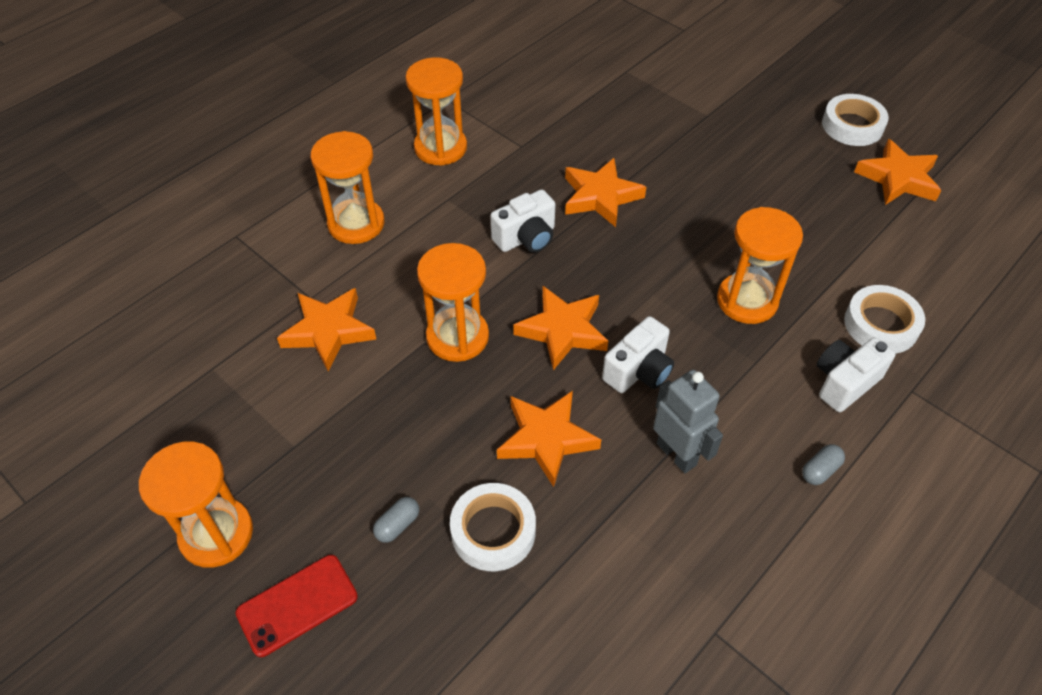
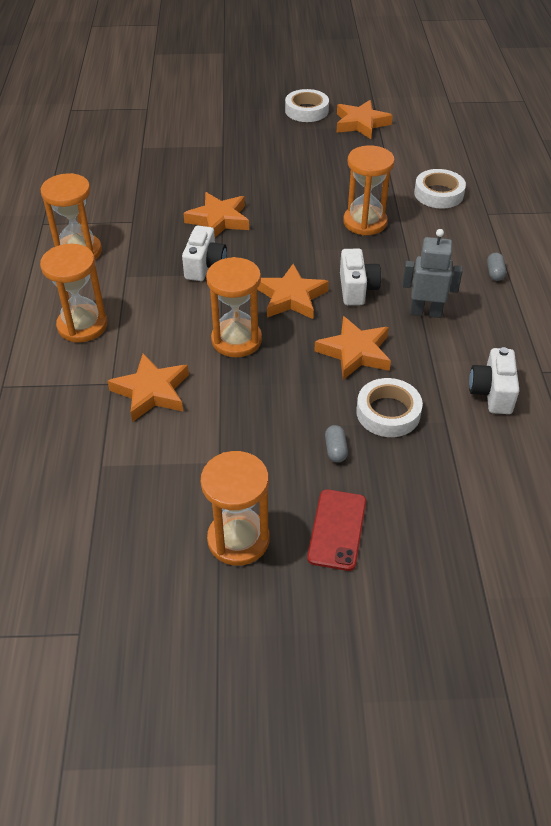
camera: 45 degrees left, 5 degrees down
white camera [817,337,896,412] -> white camera moved to [469,347,520,414]

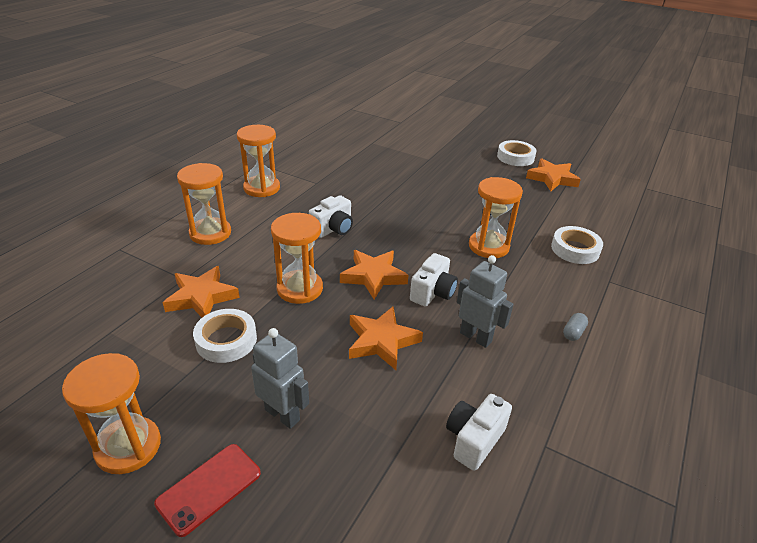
camera: 30 degrees right, 10 degrees down
orange star [183,192,249,237] -> none
grey capsule [325,425,348,463] -> grey robot [251,328,309,429]
white tape [356,378,423,437] -> white tape moved to [193,309,257,363]

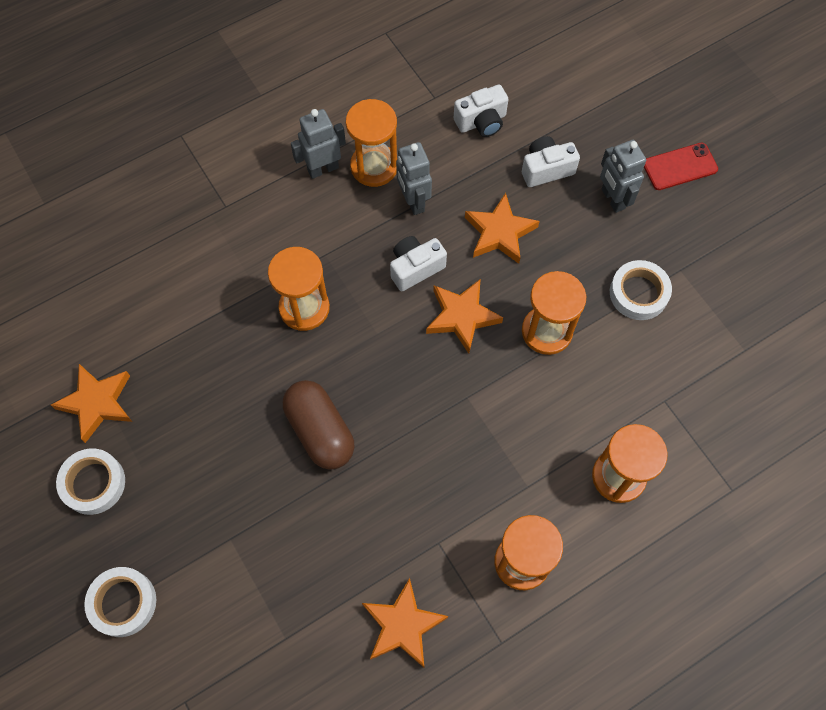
camera: 150 degrees left, 30 degrees up
orange hourglass [62,353,161,474] -> orange hourglass moved to [346,99,397,187]
orange star [162,266,240,317] -> orange star moved to [362,578,448,667]
white camera [309,195,353,238] -> white camera moved to [522,136,580,187]
white tape [551,226,603,264] -> white tape moved to [84,567,156,637]
grey capsule [563,313,588,341] -> grey robot [291,109,346,179]
none -> brown capsule [283,380,355,469]

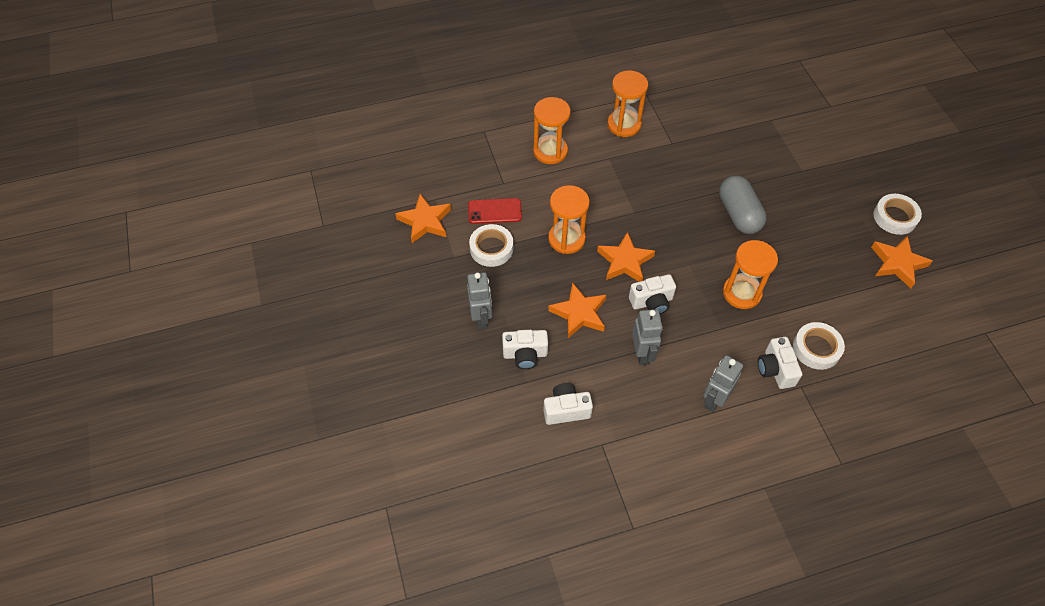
camera: 165 degrees left, 10 degrees down
white tape [84,567,156,637] -> white tape moved to [793,322,845,370]
brown capsule [283,380,355,469] -> grey capsule [719,175,767,234]
grey robot [291,109,346,179] -> grey robot turned 135 degrees clockwise [703,355,743,412]
orange hourglass [346,99,397,187] -> none
orange star [362,578,448,667] -> orange star moved to [395,194,451,243]
red phone [644,143,718,190] -> red phone moved to [468,198,522,224]
none -> white camera [758,337,802,389]

